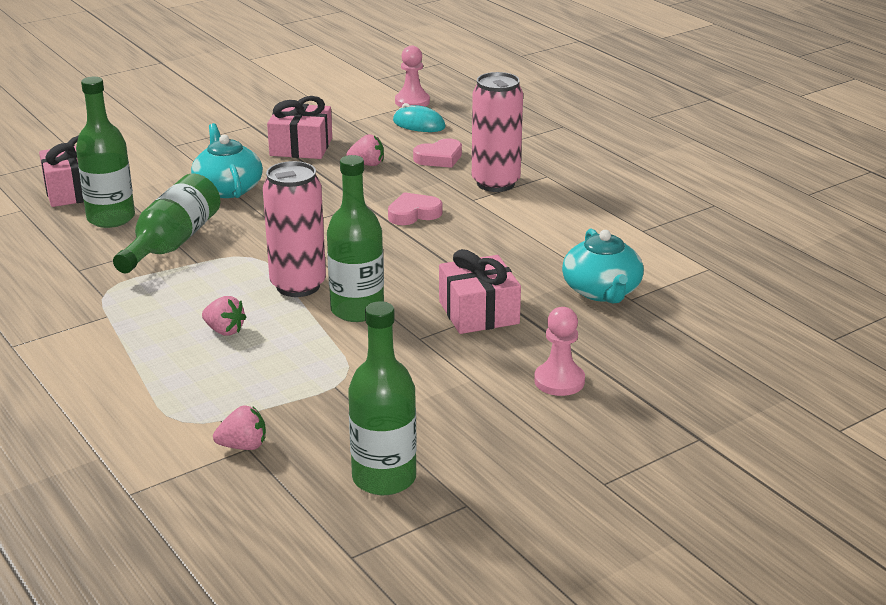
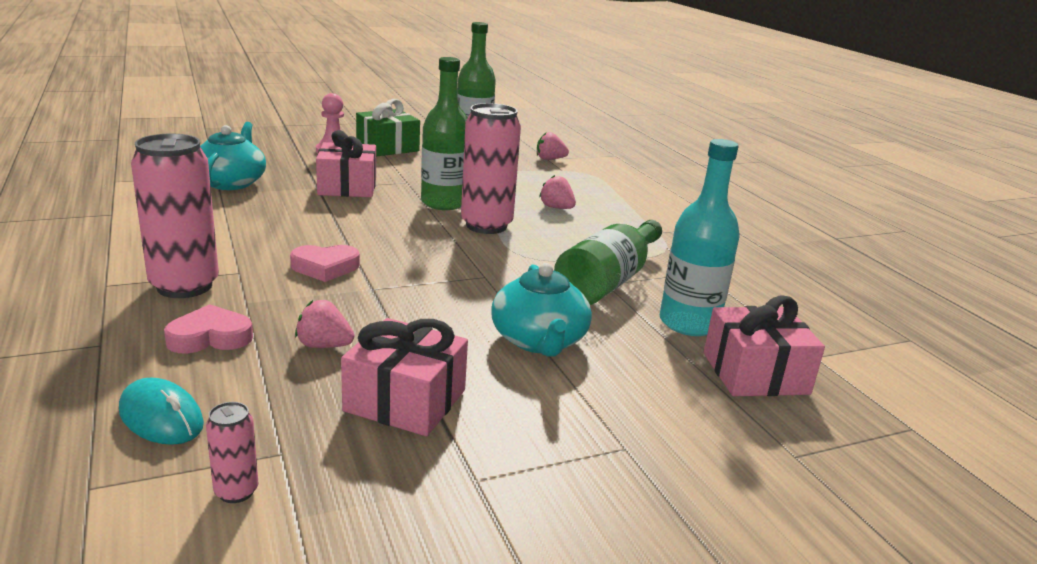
camera: 170 degrees left, 5 degrees down
green bottle [76,77,135,228] -> turquoise bottle [660,139,740,336]
pink pawn [395,46,430,108] -> none
none -> pink can [206,402,258,503]
none -> green gift [356,99,420,156]

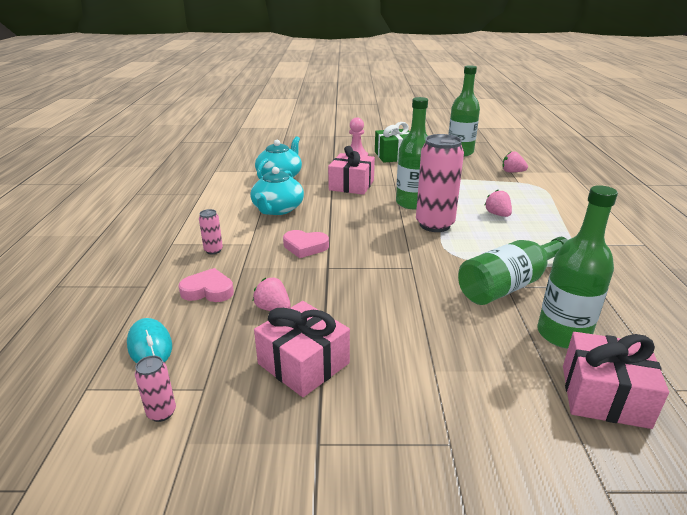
camera: 25 degrees right, 5 degrees up
pink can [131,133,219,298] -> pink can [199,209,223,254], size x0.44
turquoise teapot [491,263,592,357] -> turquoise teapot moved to [250,167,304,215]
turquoise bottle [660,139,740,336] -> green bottle [537,185,618,349]

